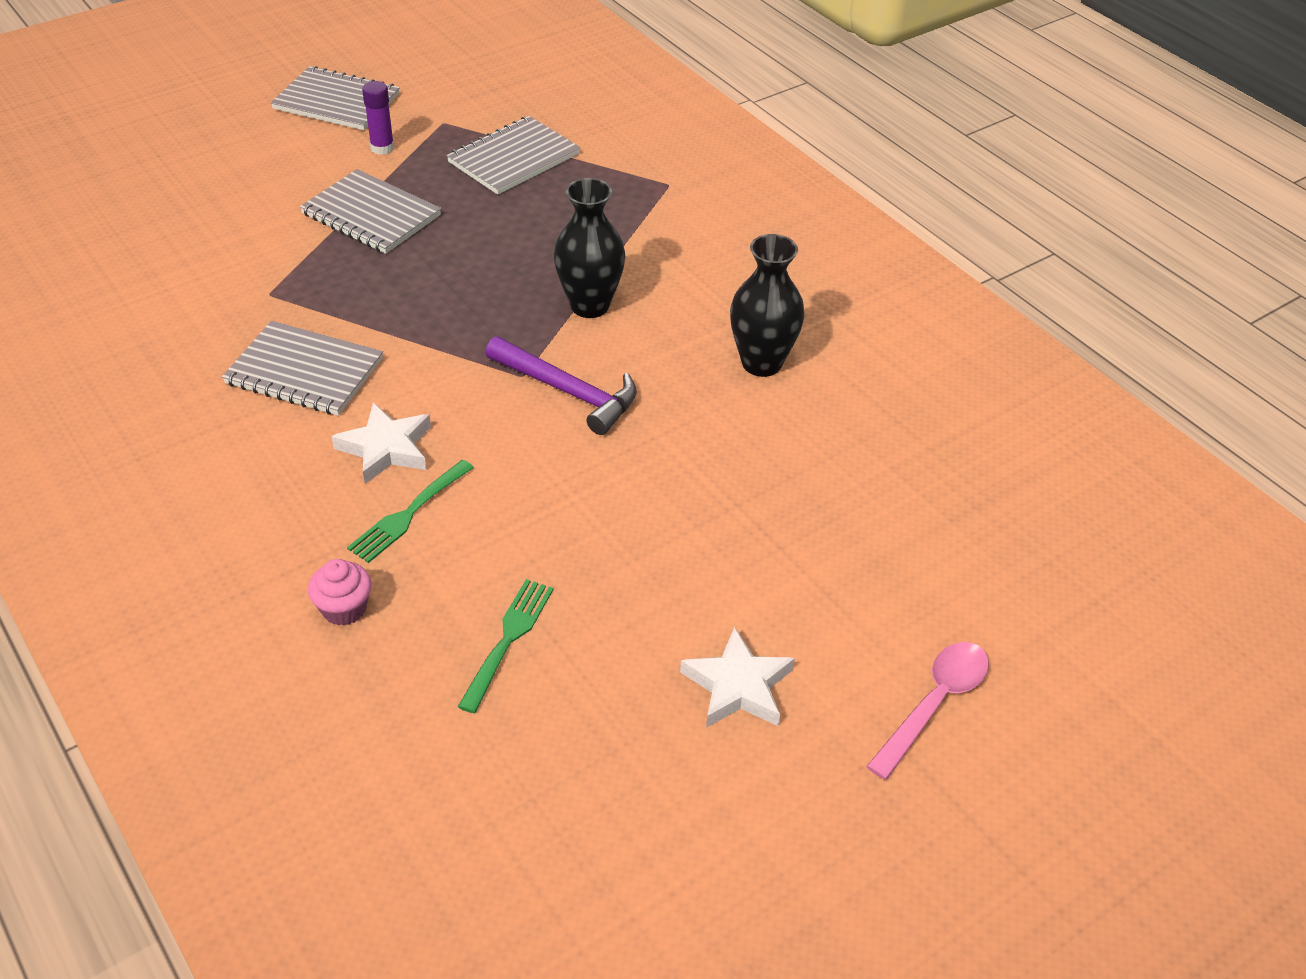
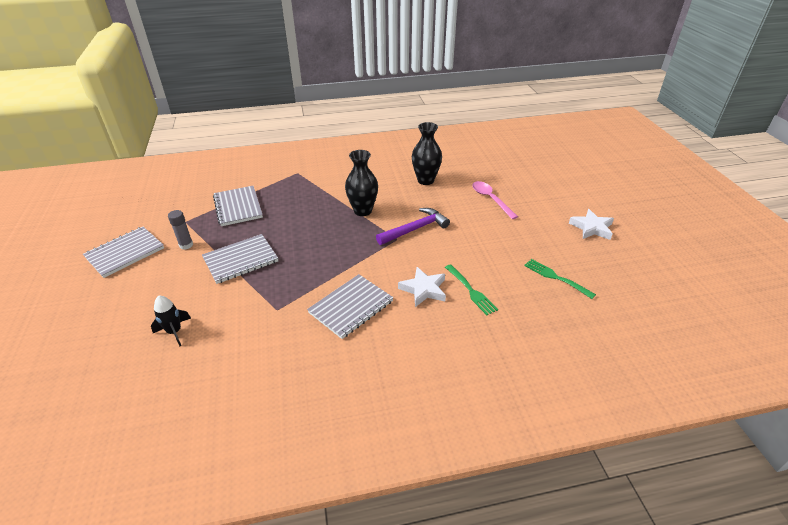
camera: 65 degrees left, 5 degrees down
pink cupcake [308,559,371,626] -> none
purple glue stick [362,81,394,155] -> grey glue stick [168,210,193,250]
pink spoon [866,642,989,780] -> pink spoon moved to [472,181,518,219]
none -> black rocket [151,296,191,346]

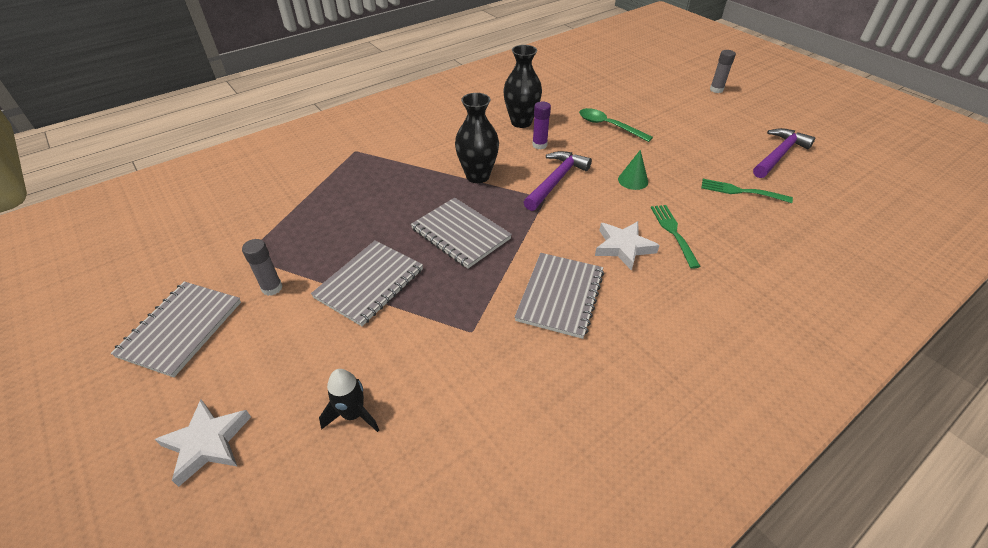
camera: 25 degrees left, 5 degrees up
grey notebook [213,186,263,226] -> grey notebook moved to [411,197,512,269]
green fork [445,264,498,315] -> green fork turned 135 degrees counterclockwise [651,205,701,269]
pink spoon [472,181,518,219] -> green spoon [579,108,653,142]
white star [569,209,614,240] -> white star moved to [155,399,251,487]
none -> purple glue stick [532,101,551,149]
none -> green cone [618,150,648,190]
none -> grey glue stick [710,50,736,93]
none -> purple hammer [753,128,816,178]

